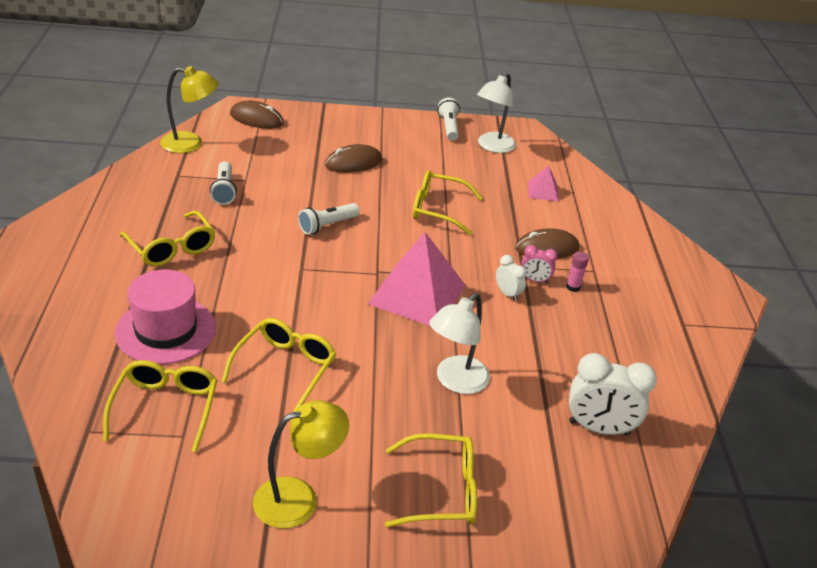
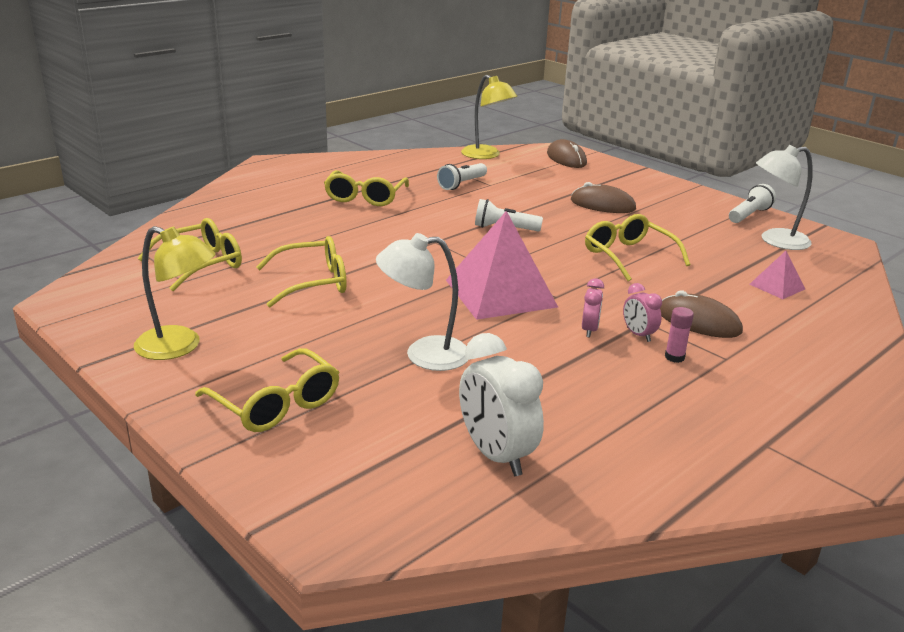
camera: 50 degrees right, 10 degrees down
pink hat [115,270,216,364] -> none
white clock [496,255,527,301] -> pink clock [582,278,604,338]

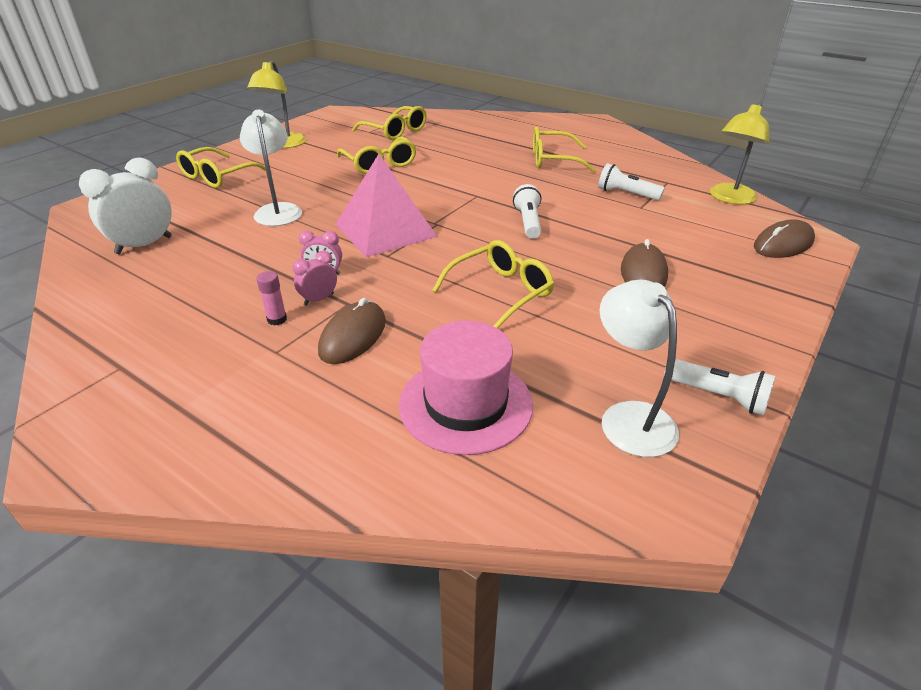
camera: 80 degrees right, 10 degrees up
pink pyramid [749,251,805,299] -> pink hat [399,321,533,455]

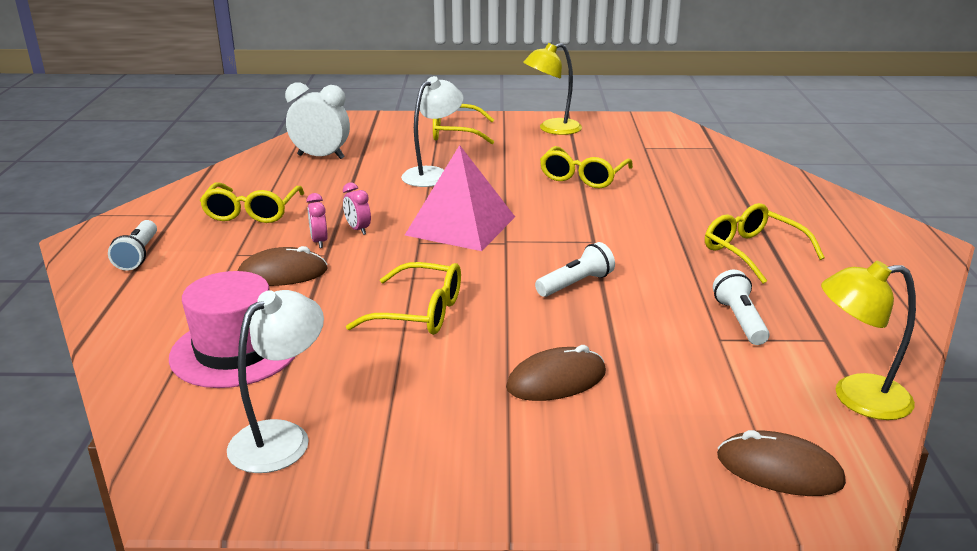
camera: 55 degrees right, 10 degrees down
pink glue stick [256,271,287,326] -> none
pink clock [293,251,337,306] -> pink clock turned 120 degrees counterclockwise [306,193,328,248]
yellow glasses [352,106,427,140] -> yellow glasses moved to [199,183,304,223]
white flashlight [664,359,776,416] -> white flashlight moved to [108,220,157,271]

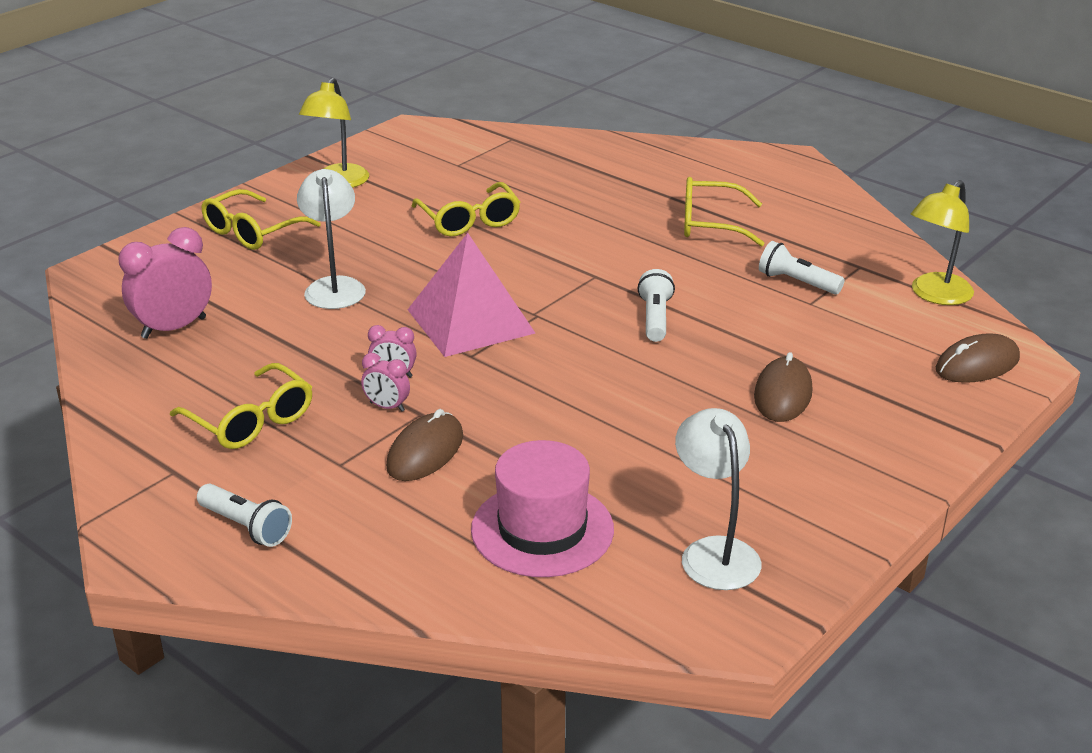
camera: 50 degrees left, 5 degrees up
white clock [285,82,350,159] -> pink clock [119,227,212,339]
yellow glasses [346,262,461,335] -> none

